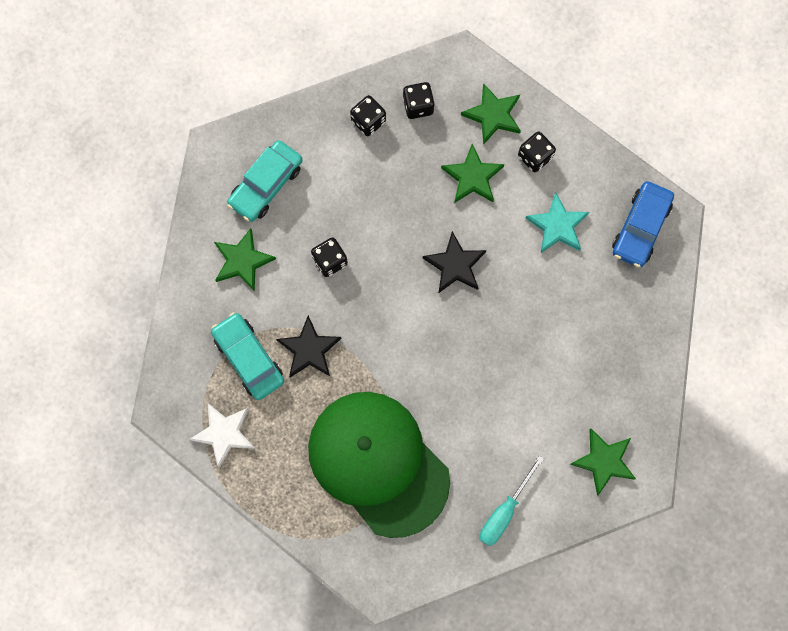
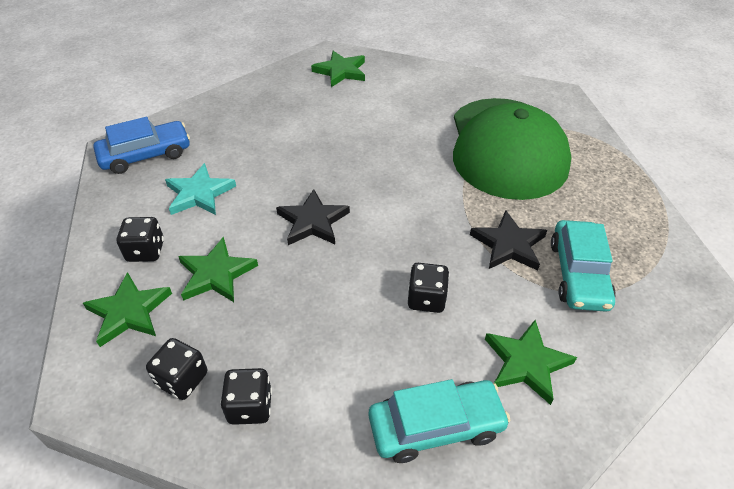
camera: 140 degrees left, 30 degrees down
white star [189,403,255,468] -> none
turquoise screwdriver [480,455,544,546] -> none

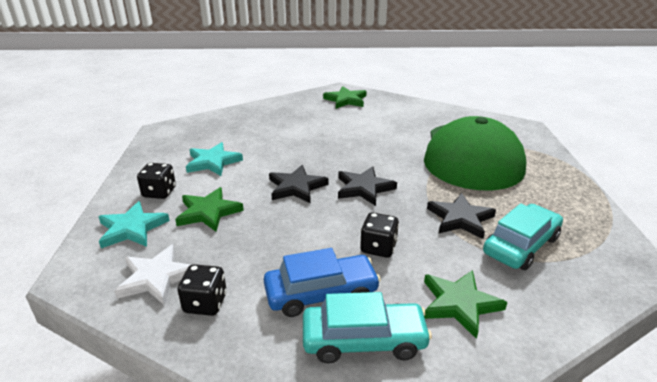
camera: 10 degrees right, 15 degrees down
green star [83,272,172,347] -> turquoise star [98,201,170,248]
blue car [93,117,190,174] -> blue car moved to [264,248,381,317]
black dice [146,338,207,400] -> white star [114,244,190,305]
turquoise car [551,220,616,312] -> turquoise car turned 150 degrees counterclockwise [483,204,563,270]
none -> black star [338,166,397,206]

